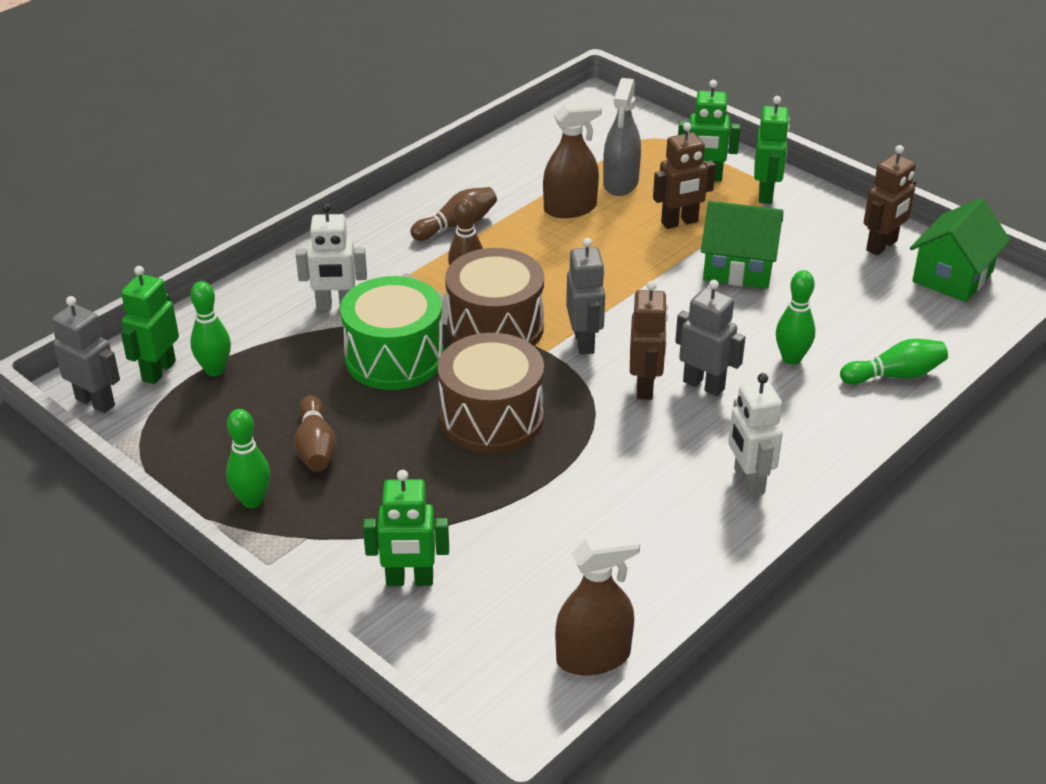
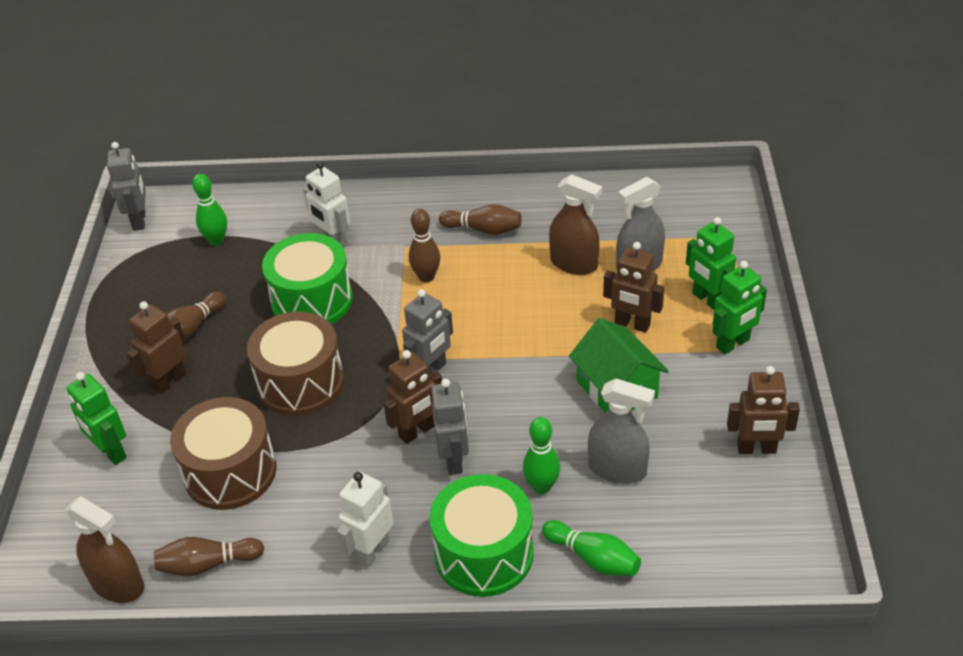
camera: 50 degrees right, 5 degrees up
green robot [121,266,179,384] -> none
green bowling pin [226,409,270,508] -> none
brown drum [445,248,544,346] -> brown drum moved to [170,397,276,510]
green house [910,198,1010,302] -> none
none -> brown robot [126,301,186,394]
none -> brown bowling pin [154,537,264,576]
none -> green drum [429,474,534,597]
none -> grey spray bottle [588,379,655,484]

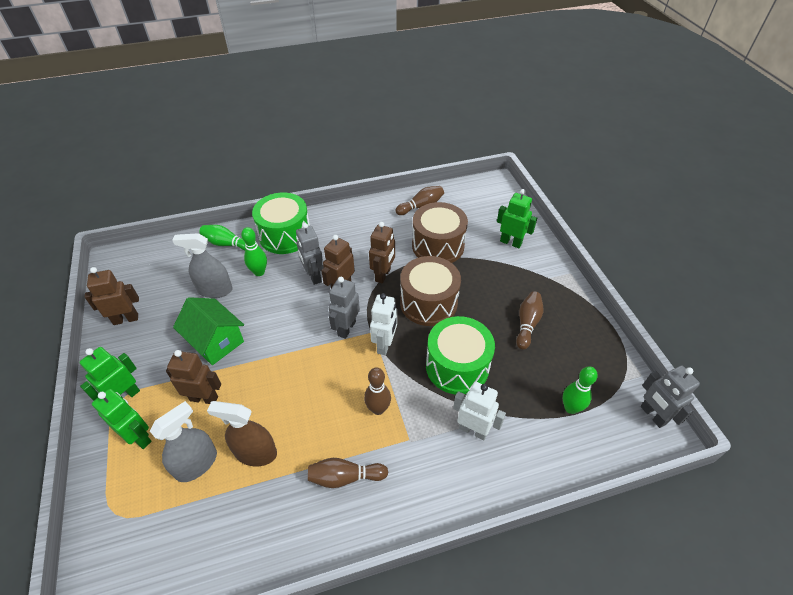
camera: 160 degrees right, 5 degrees up
brown spray bottle [66,496,144,603] -> none
brown robot [126,301,186,394] -> brown robot moved to [369,222,395,284]
white robot [337,472,394,568] -> white robot moved to [370,293,397,355]

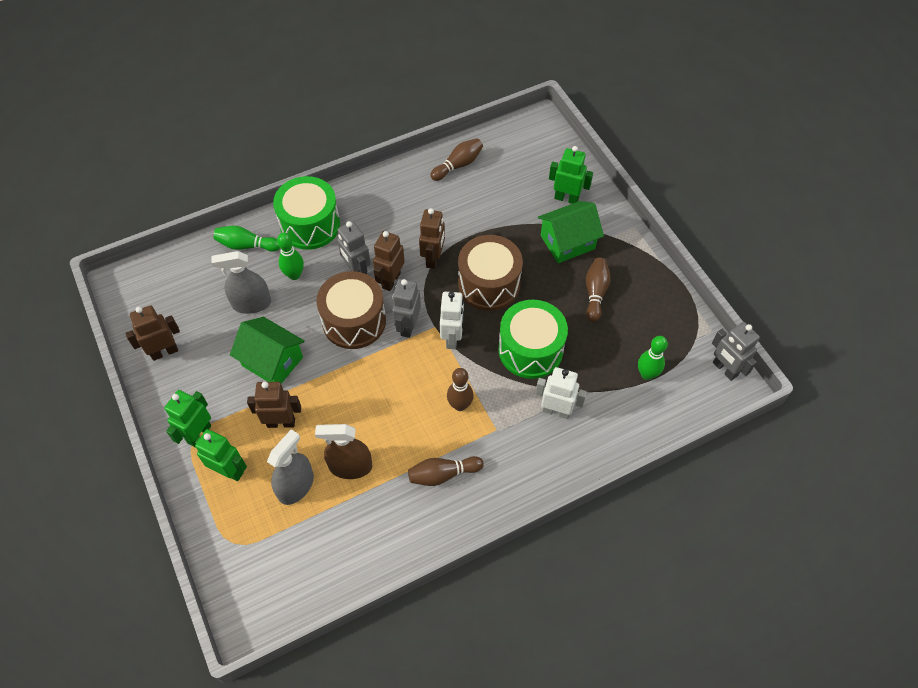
camera: 10 degrees left, 10 degrees up
brown drum [412,202,468,263] -> brown drum moved to [316,271,386,349]
none -> green house [538,201,604,263]

